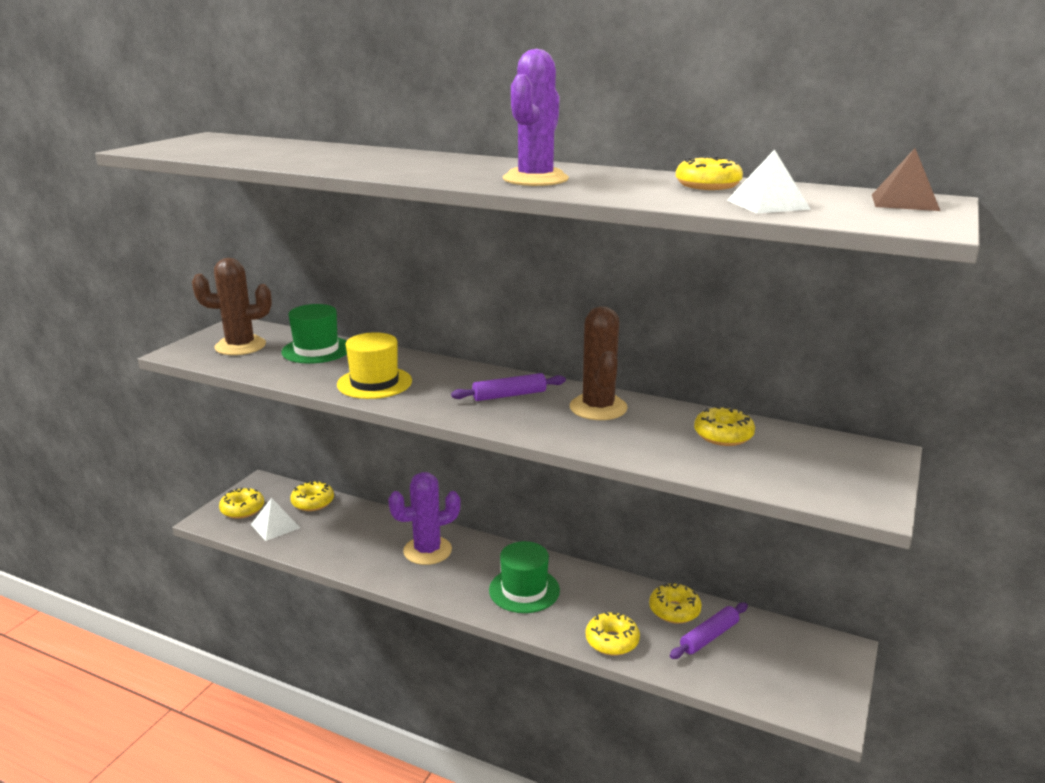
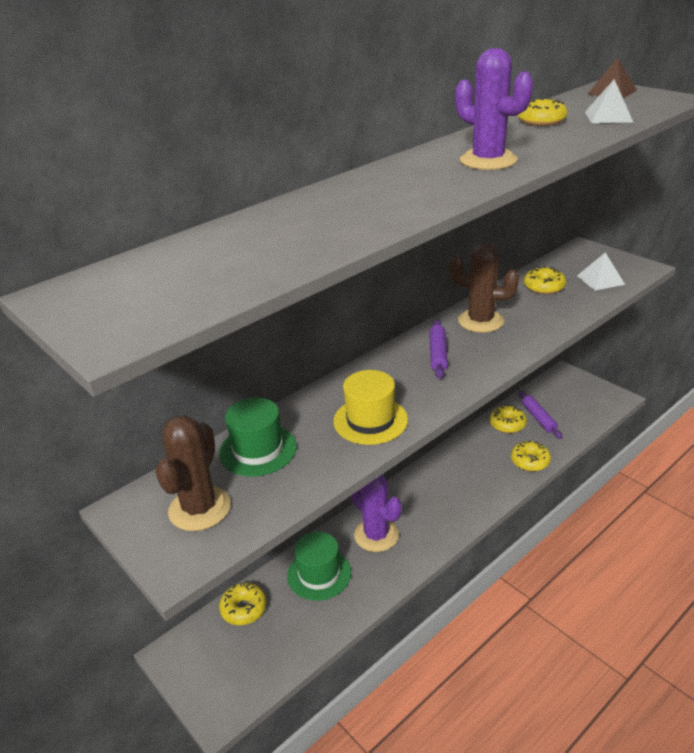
camera: 65 degrees left, 10 degrees up
yellow donut [219,488,264,519] -> none
white pyramid [251,498,300,541] -> white pyramid moved to [577,253,625,290]
purple cactus [388,472,461,565] -> purple cactus turned 45 degrees counterclockwise [350,474,402,552]
green hat [489,541,560,613] -> green hat moved to [287,532,351,601]

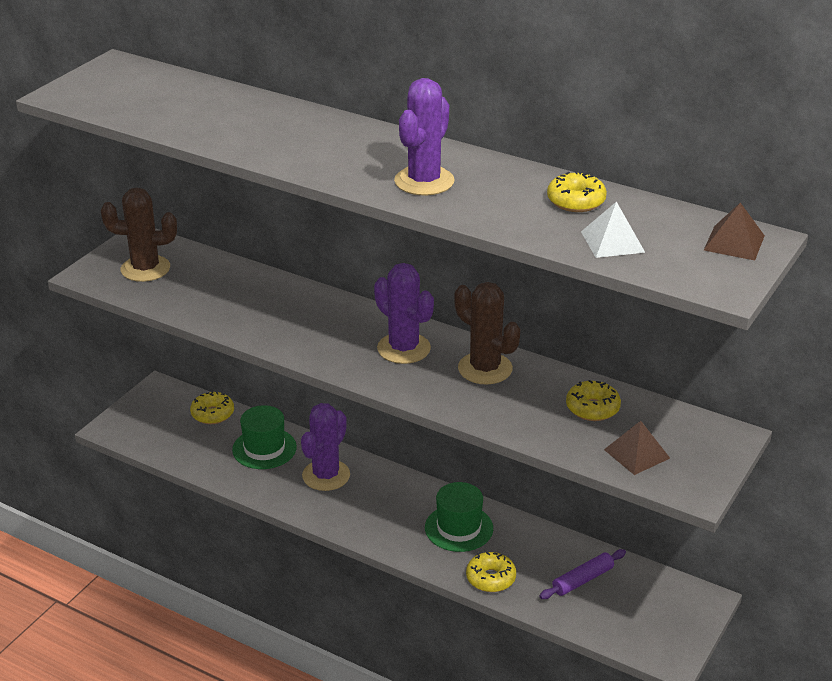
camera: 70 degrees right, 0 degrees up
green hat [219,397,297,477] -> green hat moved to [425,482,493,552]
yellow hat [333,370,408,445] -> none
purple rolling pin [429,319,448,379] -> purple cactus [374,263,434,364]
brown cactus [449,243,519,333] -> brown cactus turned 45 degrees counterclockwise [454,282,520,385]
yellow donut [490,405,527,433] -> none
white pyramid [577,253,625,290] -> brown pyramid [604,421,670,475]

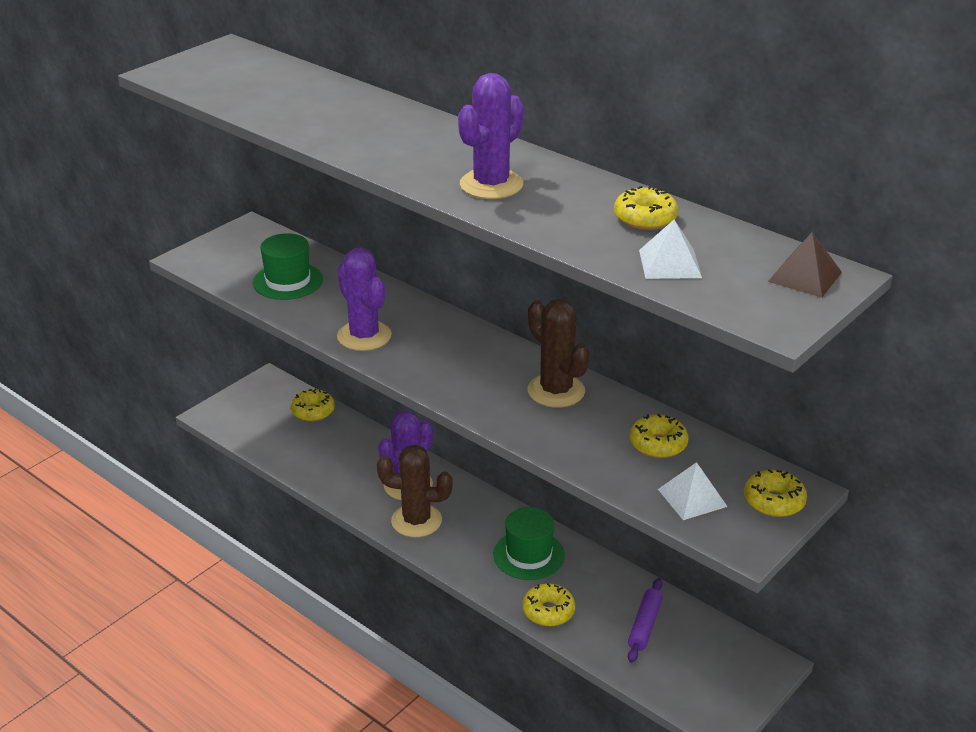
camera: 10 degrees right, 0 degrees up
brown cactus [101,187,177,282] -> brown cactus moved to [377,445,453,537]
green hat [232,405,297,469] -> green hat moved to [253,233,323,300]
purple cactus [374,263,434,364] -> purple cactus moved to [337,248,392,351]
purple rolling pin [539,549,626,599] -> purple rolling pin turned 45 degrees counterclockwise [628,578,663,663]
brown pyramid [604,421,670,475] -> white pyramid [658,462,728,520]
none -> yellow donut [744,469,807,517]

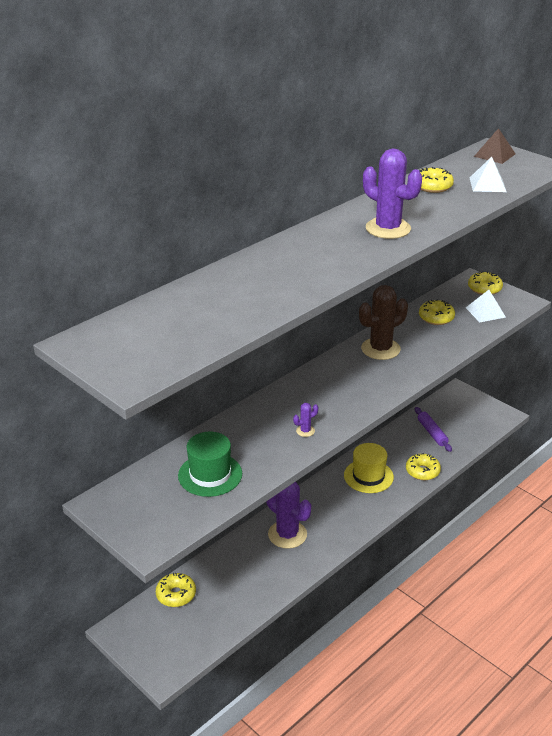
camera: 85 degrees left, 0 degrees up
purple cactus [337,248,392,351] -> purple cactus [293,403,318,437], size x0.42
brown cactus [377,445,453,537] -> none
green hat [493,507,565,580] -> yellow hat [344,443,394,493]
purple rolling pin [628,578,663,663] -> purple rolling pin turned 45 degrees clockwise [415,407,452,452]

